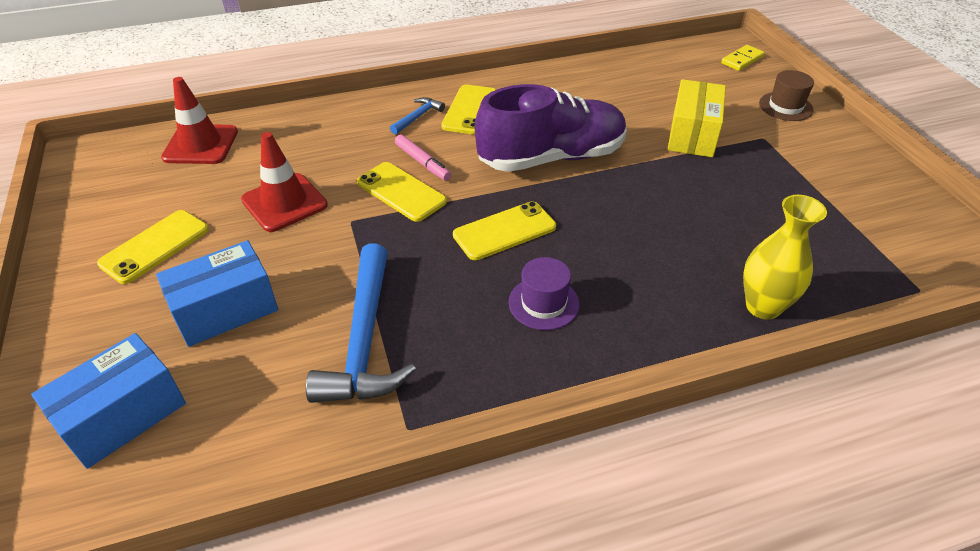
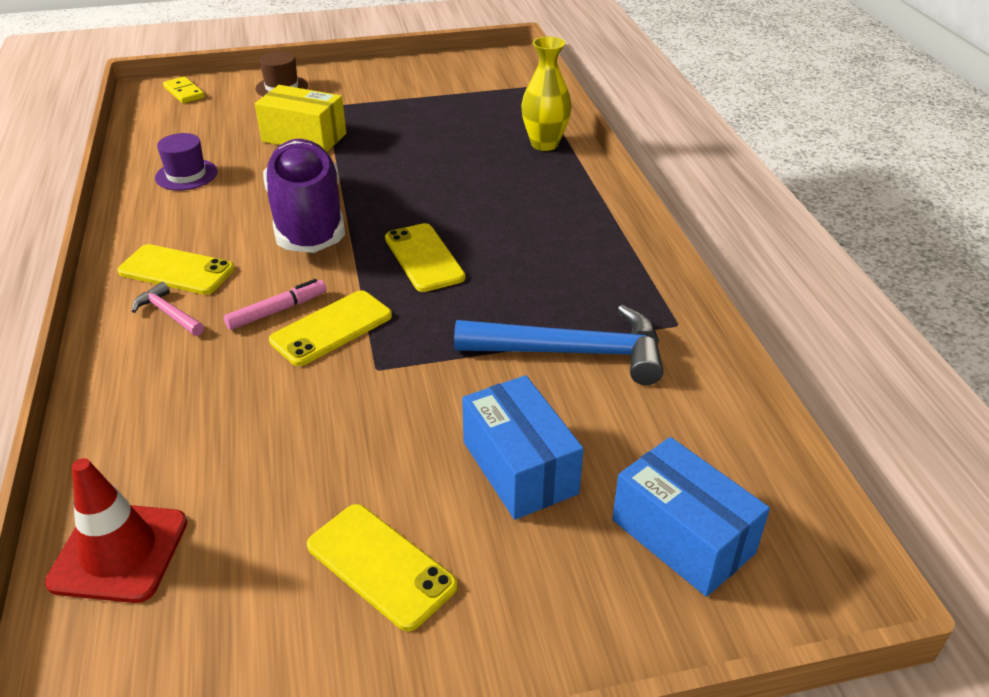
camera: 85 degrees left, 5 degrees down
red traffic cone [241,132,328,232] -> none
blue hammer [390,97,445,134] -> pink hammer [132,282,204,336]
purple hat [508,257,580,330] -> purple hat moved to [155,133,218,190]

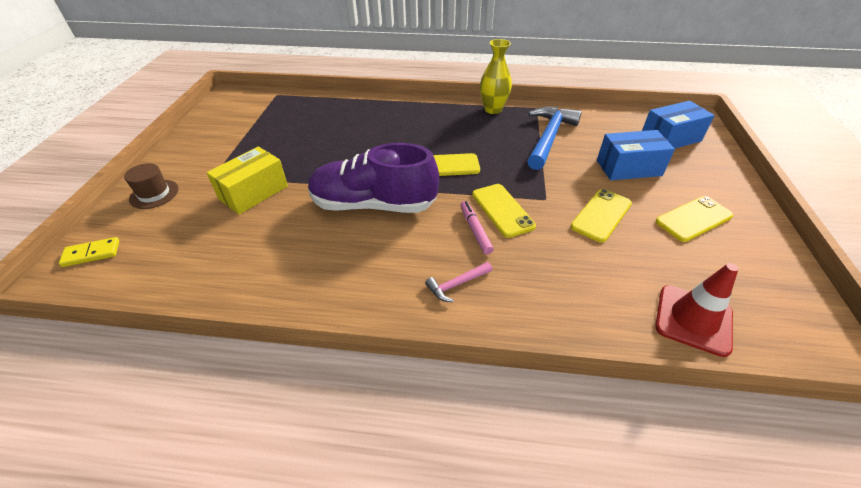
camera: 70 degrees left, 5 degrees up
yellow phone [118,244,235,295] -> yellow phone moved to [570,189,632,243]
purple hat [155,133,218,190] -> none
yellow vase [521,36,572,151] -> yellow vase moved to [480,39,512,114]

